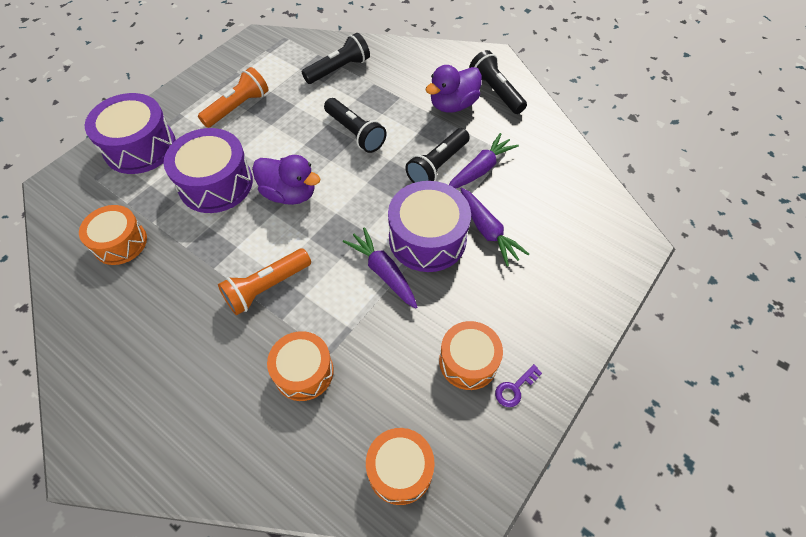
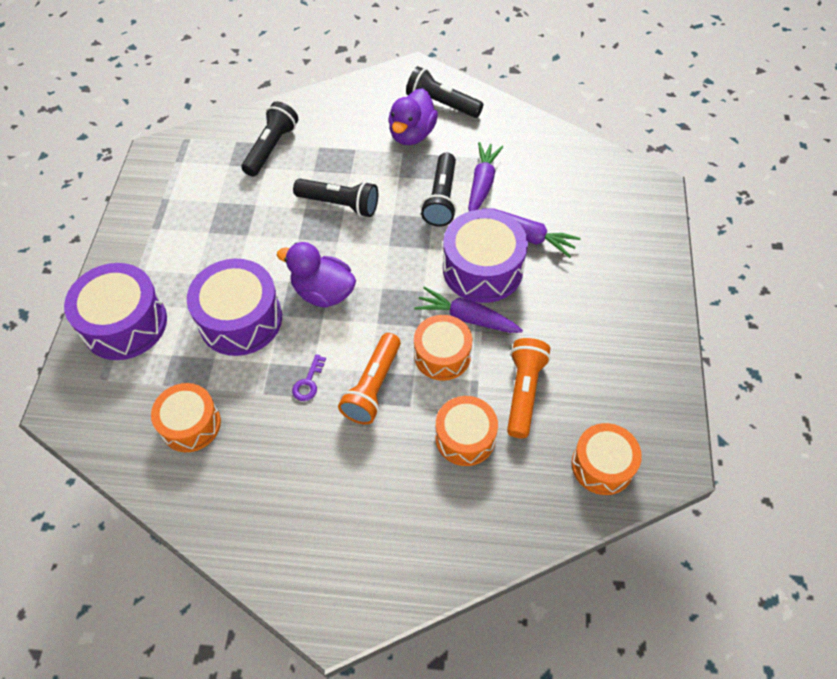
camera: 30 degrees left, 0 degrees up
orange flashlight [198,67,269,128] -> orange flashlight moved to [507,338,551,438]
purple duck [252,155,320,205] -> purple duck turned 150 degrees counterclockwise [277,242,356,308]
orange drum [439,321,503,390] -> orange drum moved to [414,315,472,381]
purple key [495,364,542,407] -> purple key moved to [292,354,326,401]

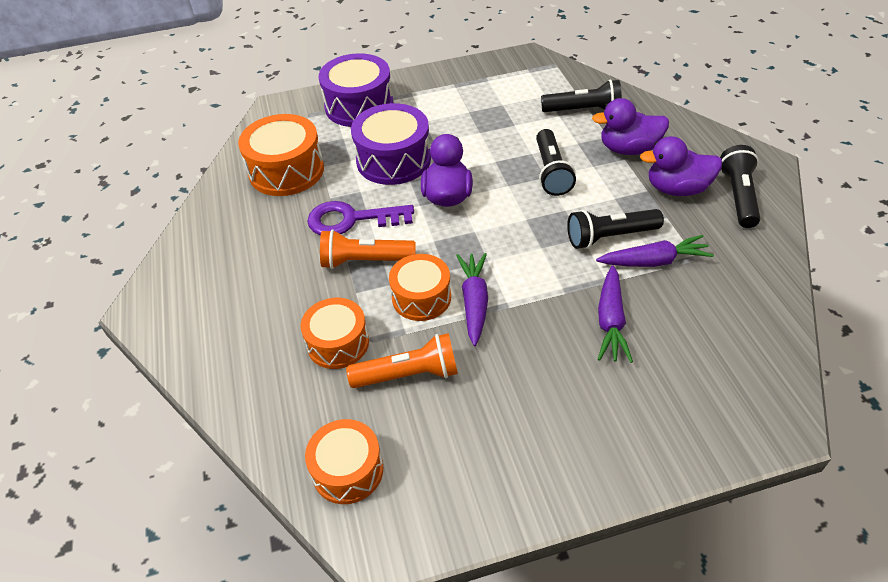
camera: 70 degrees right, 10 degrees down
orange drum [151,383,221,452] -> orange drum [238,114,324,196], size x1.51
purple key [292,354,326,401] -> purple key [307,201,414,236], size x2.15
purple drum [443,209,528,303] -> none
none -> purple duck [592,98,669,155]

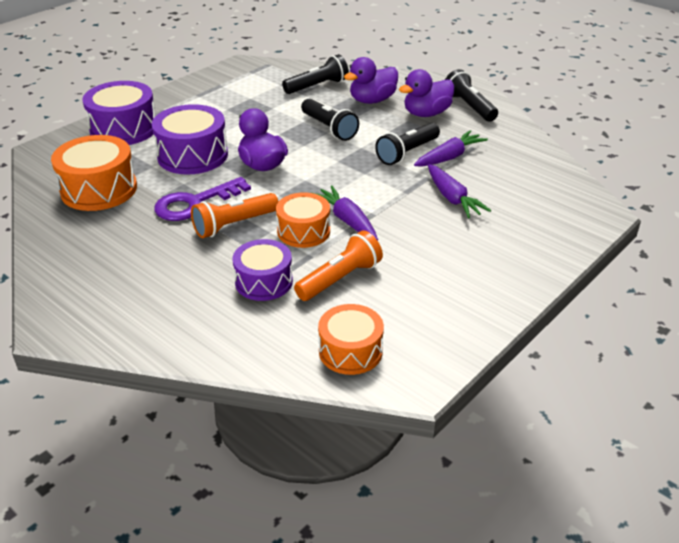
camera: 35 degrees left, 10 degrees down
orange drum [301,298,369,369] -> purple drum [232,239,293,301]

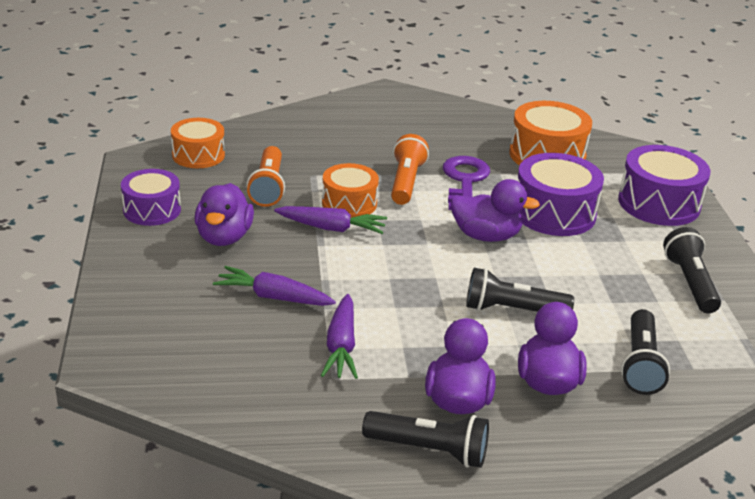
camera: 130 degrees right, 5 degrees down
purple drum [232,239,293,301] -> purple drum moved to [121,169,181,226]
black flashlight [375,123,440,165] -> black flashlight moved to [663,227,721,313]
none -> purple duck [195,183,254,246]

